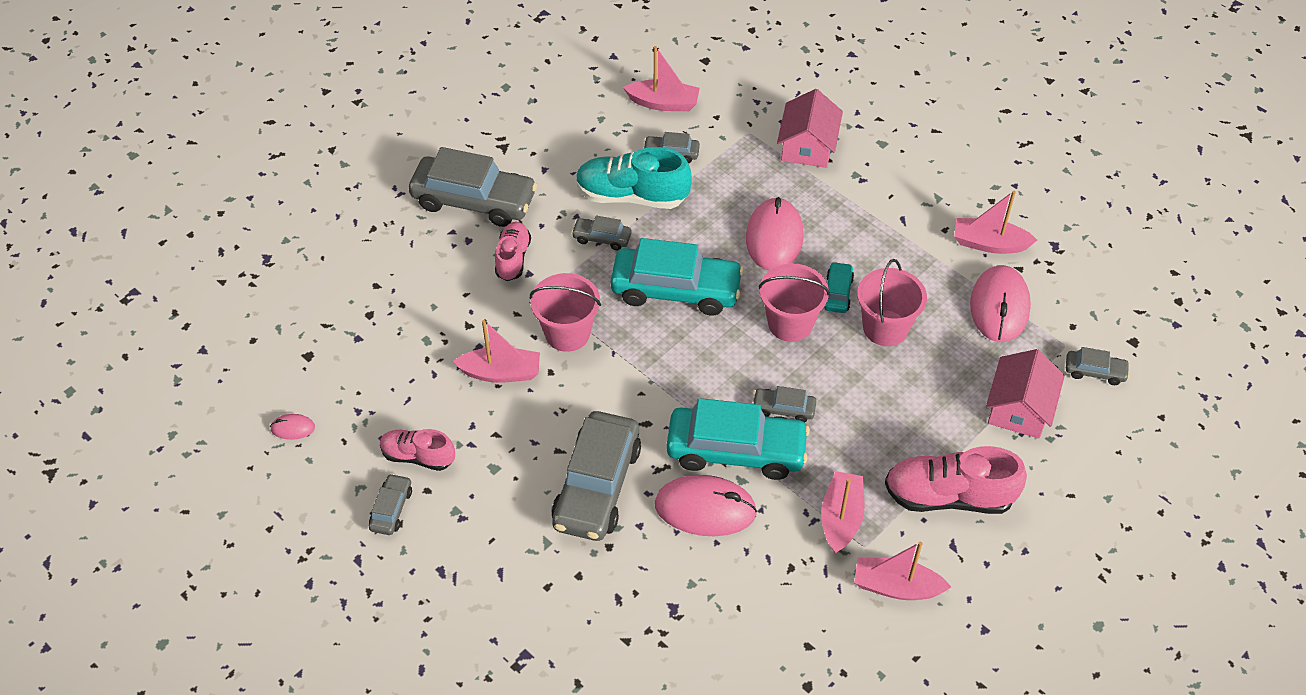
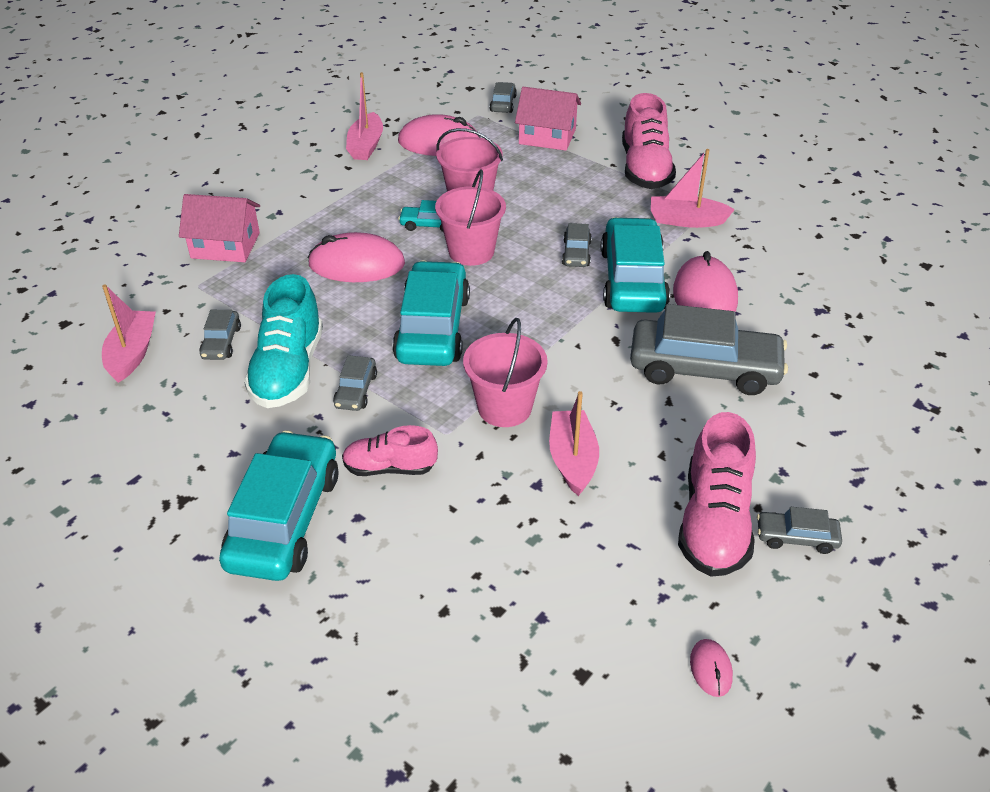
camera: 95 degrees left, 10 degrees down
pink shoe [380,429,455,471] -> pink shoe [678,412,756,577], size x1.65
grey car [409,147,537,227] -> turquoise car [219,431,339,581]
pink boat [854,542,951,600] -> none

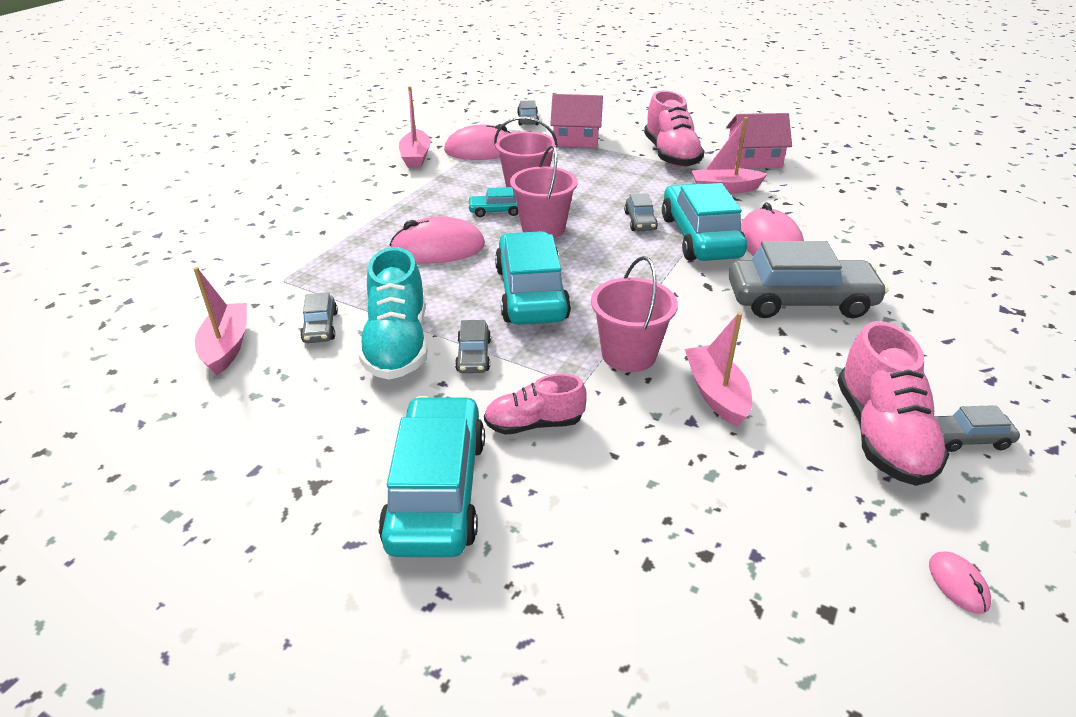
camera: 10 degrees left, 5 degrees down
pink house [179,194,260,262] -> pink house moved to [726,113,792,169]

